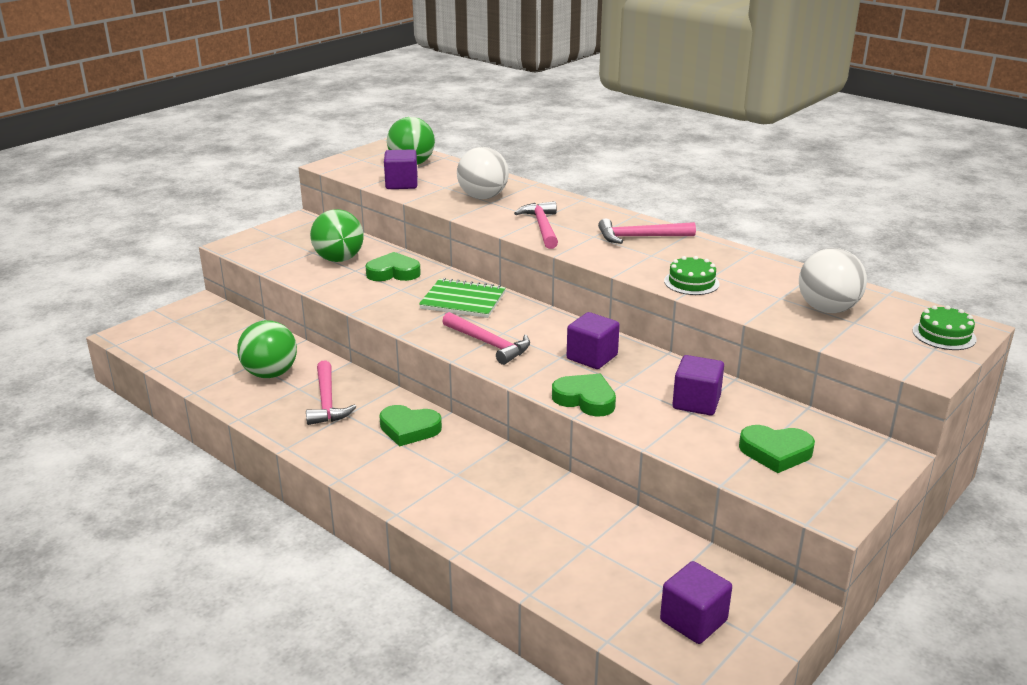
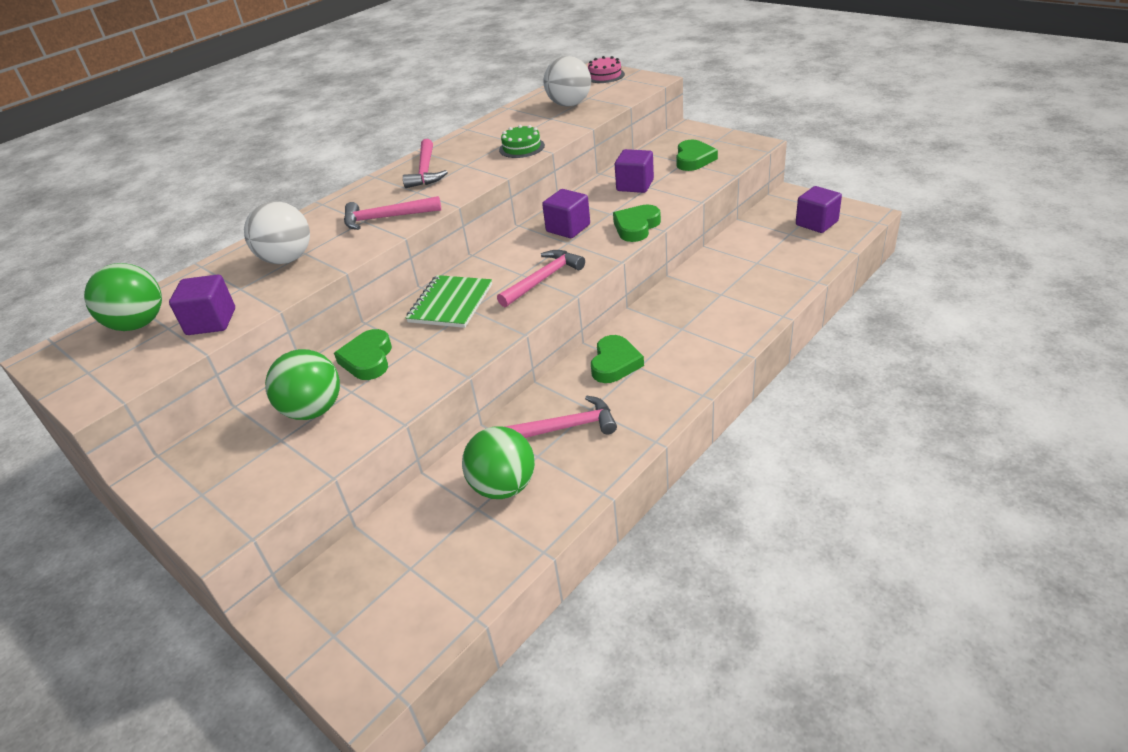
camera: 85 degrees left, 10 degrees up
green cake [913,305,977,350] -> pink cake [588,56,625,83]

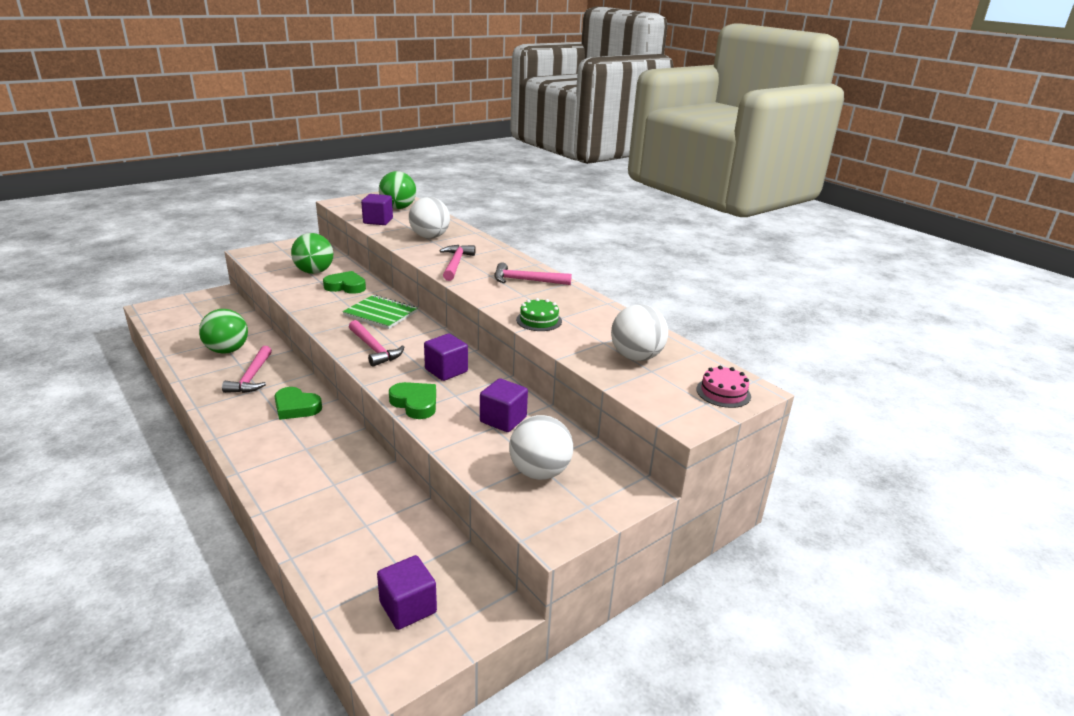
camera: 95 degrees right, 10 degrees down
green heart [676,140,718,171] -> white ball [509,415,573,480]

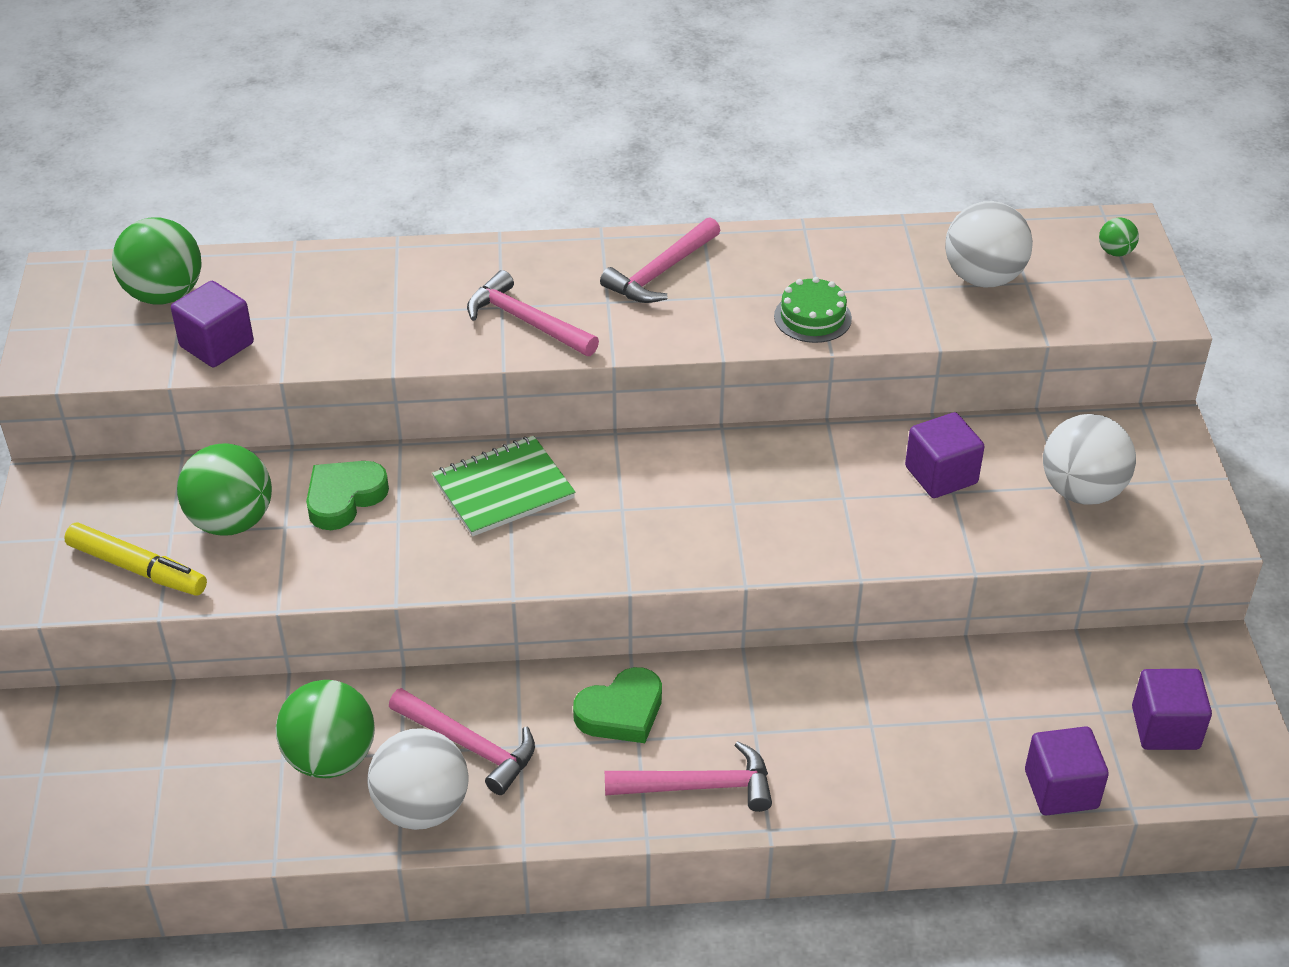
camera: 55 degrees left, 15 degrees up
pink hammer [349,320,404,367] -> pink hammer moved to [605,741,772,812]
green heart [389,382,436,419] -> none
white ball [409,197,450,239] -> white ball moved to [368,728,469,830]
purple cube [424,334,468,381] -> purple cube moved to [1025,726,1109,815]
pink cake [696,366,751,408] -> green ball [1099,218,1139,256]
none -> yellow marker [64,522,207,596]

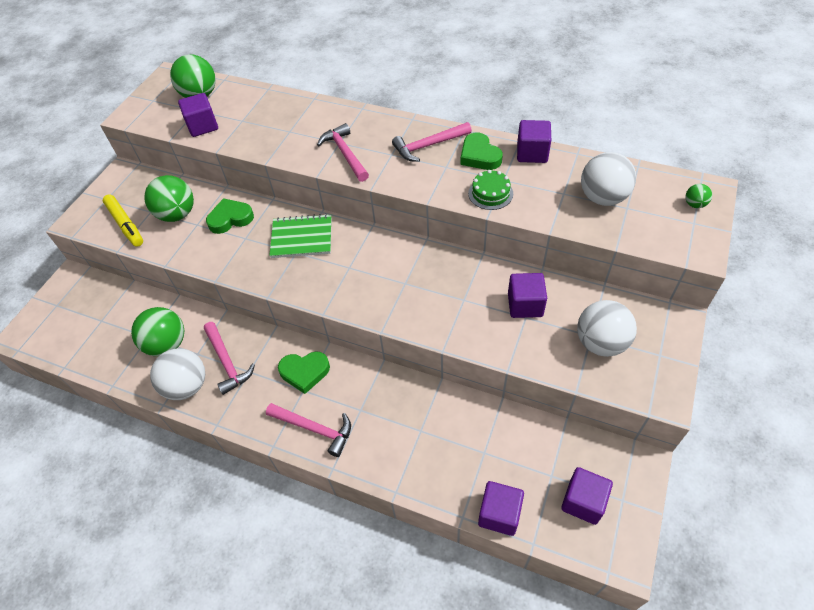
camera: 30 degrees right, 10 degrees up
none -> green heart [460,133,503,170]
none -> purple cube [517,120,551,163]

